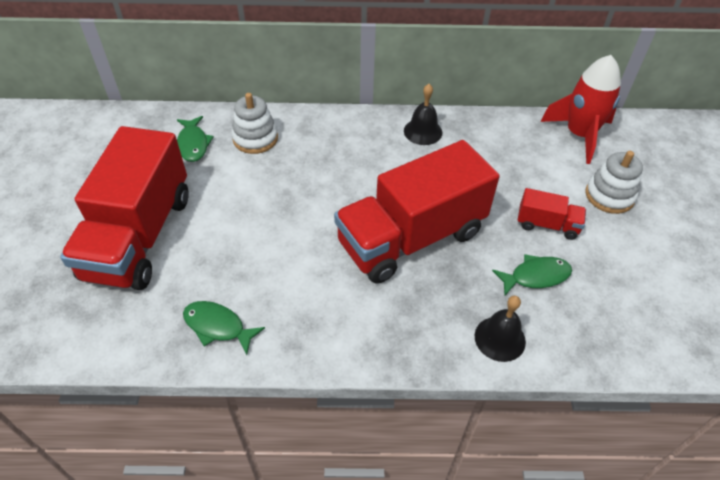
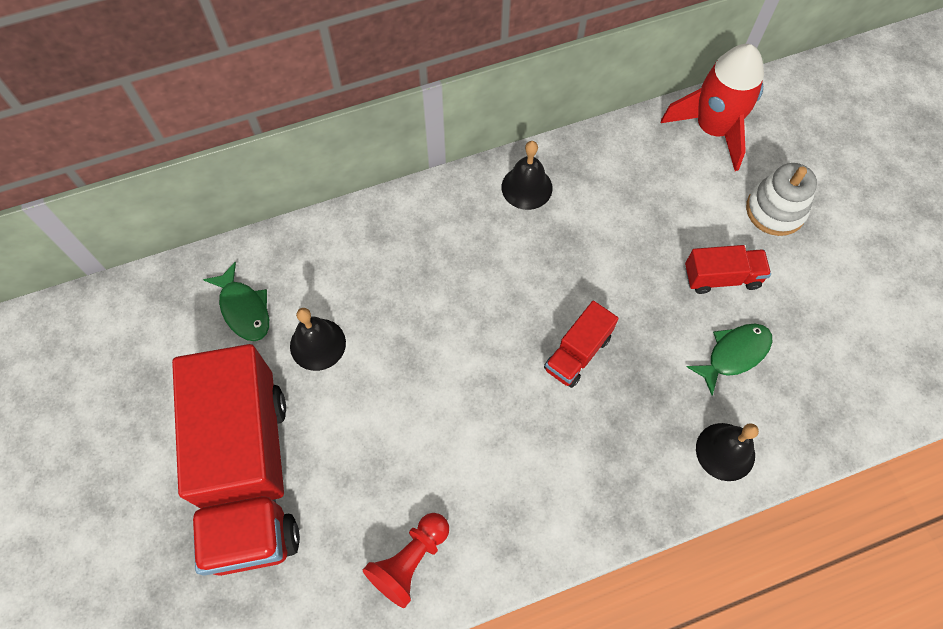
camera: 20 degrees left, 15 degrees up
green fish [183,301,265,355] -> red pawn [363,513,449,608]
white stacking toy [231,93,278,154] -> none
red truck [334,140,499,284] -> red truck [544,301,619,388], size x0.43
none -> black bell [290,308,346,371]

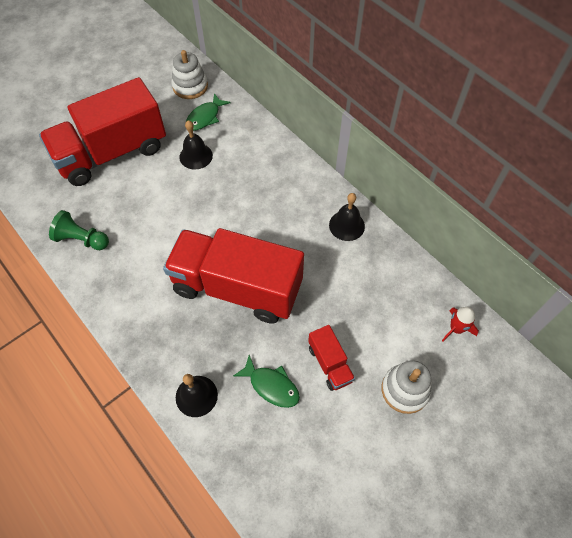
camera: 70 degrees right, 5 degrees down
red pawn [363,513,449,608] -> green pawn [49,210,109,250]
red truck [544,301,619,388] -> red truck [163,228,304,324], size x2.32
red rocket [661,44,764,171] -> red rocket [442,307,479,341], size x0.49
none -> white stacking toy [171,50,208,99]

